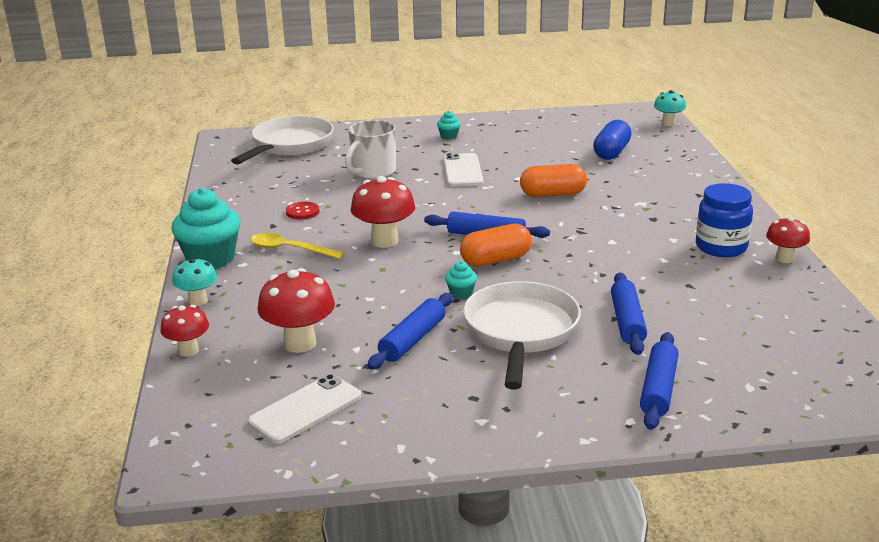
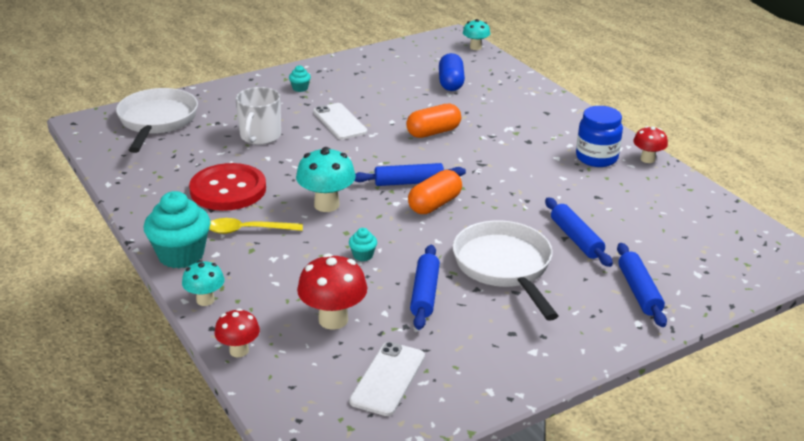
camera: 25 degrees left, 5 degrees up
red button [286,202,320,220] -> red button [189,163,266,211], size x2.37
red mushroom [351,176,415,248] -> turquoise mushroom [296,147,356,212]
turquoise cupcake [445,261,477,299] -> turquoise cupcake moved to [349,228,377,261]

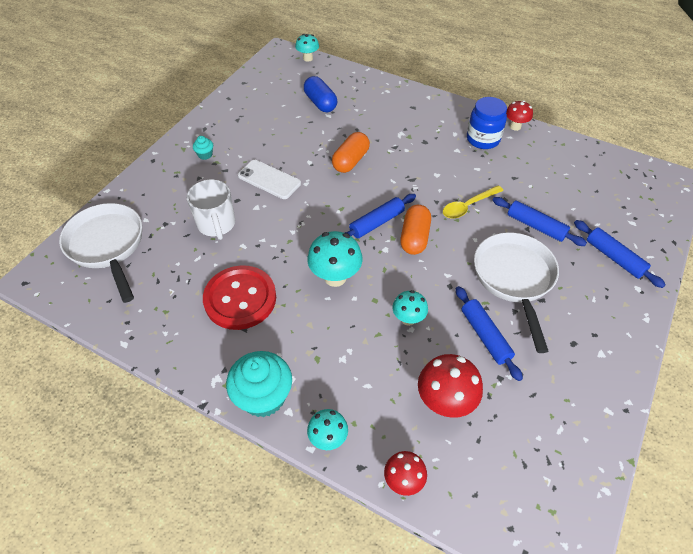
camera: 30 degrees left, 20 degrees up
yellow spoon [209,218,303,234] -> yellow spoon moved to [443,185,503,219]
turquoise cupcake [349,228,377,261] -> turquoise mushroom [392,290,428,326]
white phone [349,342,425,416] -> none
white pan [453,220,558,321] -> white pan turned 45 degrees clockwise [474,232,559,353]

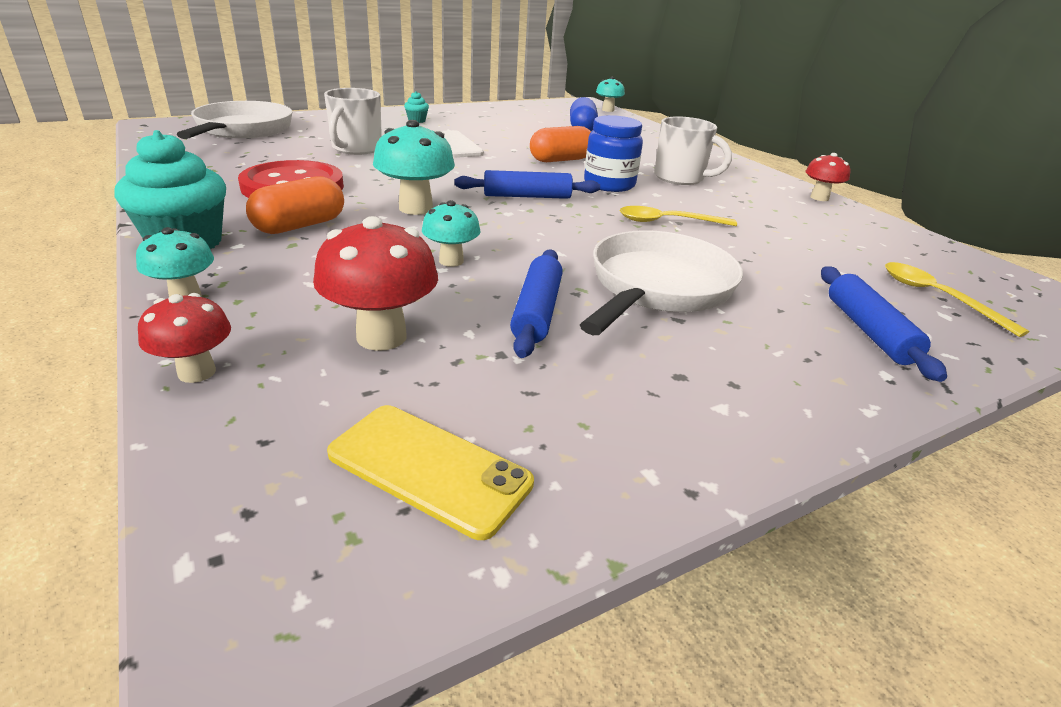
camera: 30 degrees right, 20 degrees down
orange capsule [400,205,431,255] -> orange capsule moved to [246,176,344,234]
blue jar [467,97,507,149] -> blue jar moved to [584,115,643,192]
blue rolling pin [493,197,587,246] -> none
none -> yellow phone [327,405,534,540]
none -> white mug [654,116,732,185]
none -> yellow spoon [885,262,1029,337]

